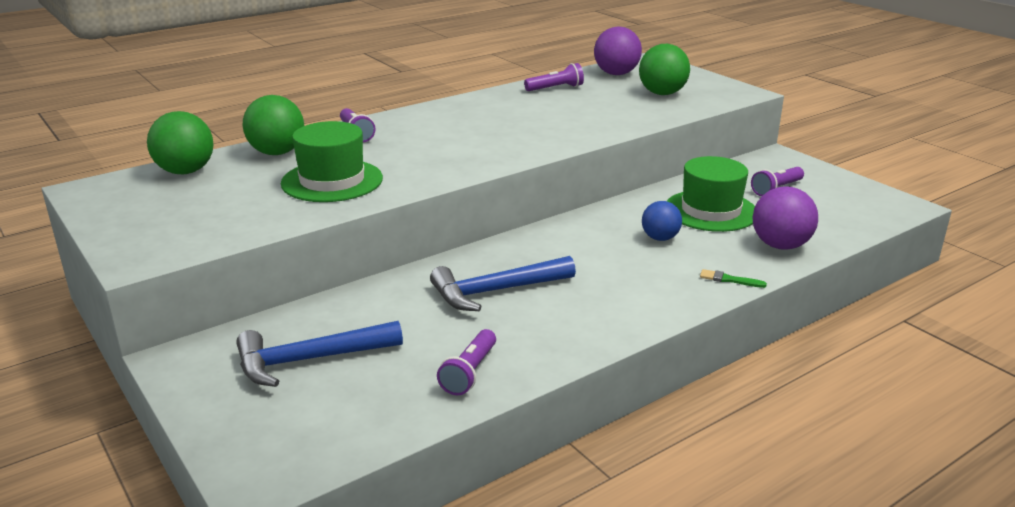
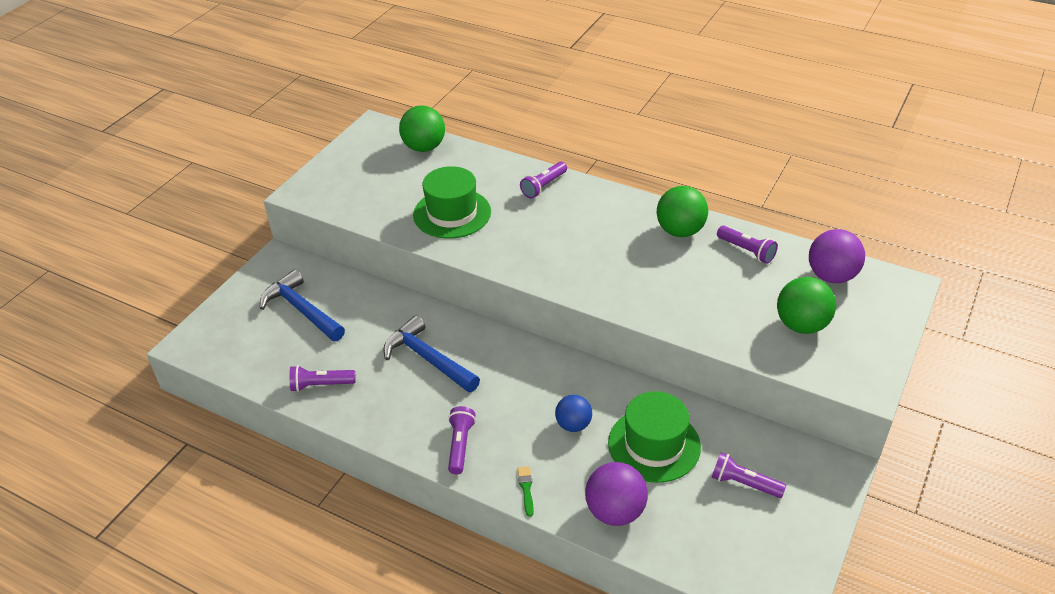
camera: 65 degrees right, 15 degrees up
green ball [242,95,304,155] -> green ball moved to [657,186,708,237]
none -> purple flashlight [448,406,476,474]

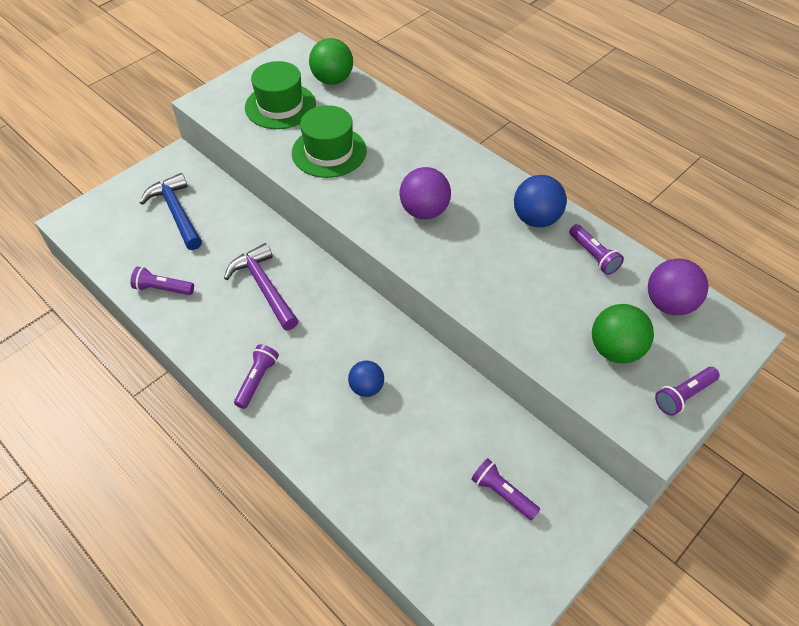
camera: 15 degrees right, 10 degrees up
blue hammer [383,315,480,393] -> purple hammer [224,243,299,330]
green brush [518,466,534,517] -> none
purple flashlight [520,162,567,198] -> purple flashlight moved to [655,367,720,416]
purple ball [585,462,648,526] -> purple ball moved to [399,167,451,219]
green hat [608,391,701,483] -> green hat moved to [245,61,316,129]
green ball [657,186,708,237] -> blue ball [514,175,567,227]

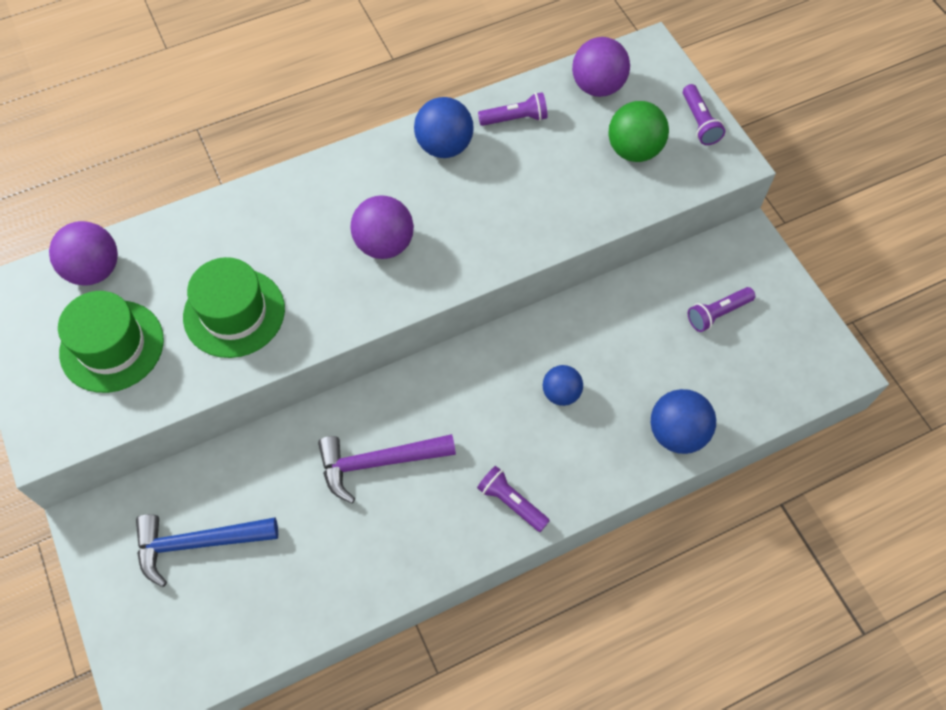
camera: 70 degrees left, 10 degrees up
purple flashlight [130,267,194,295] -> none
green ball [309,38,353,85] -> purple ball [49,221,118,285]
none -> blue ball [651,389,716,454]

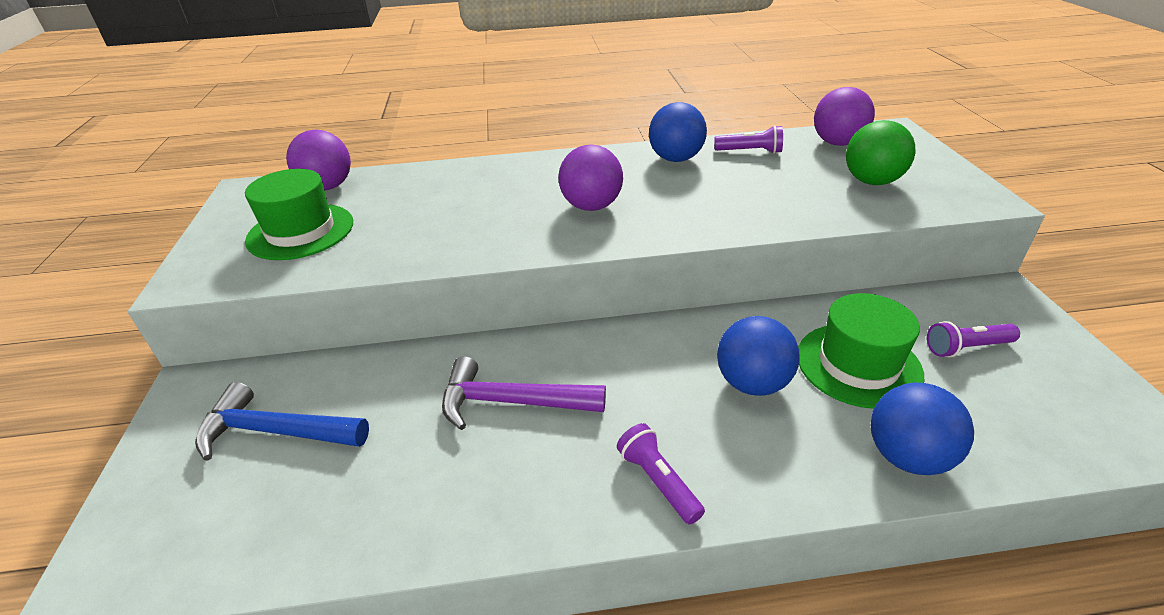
camera: 20 degrees right, 25 degrees down
green hat [183,257,285,358] -> green hat moved to [798,293,924,409]
blue ball [543,365,583,406] -> blue ball [717,316,800,396], size x1.54
purple flashlight [683,84,725,145] -> none

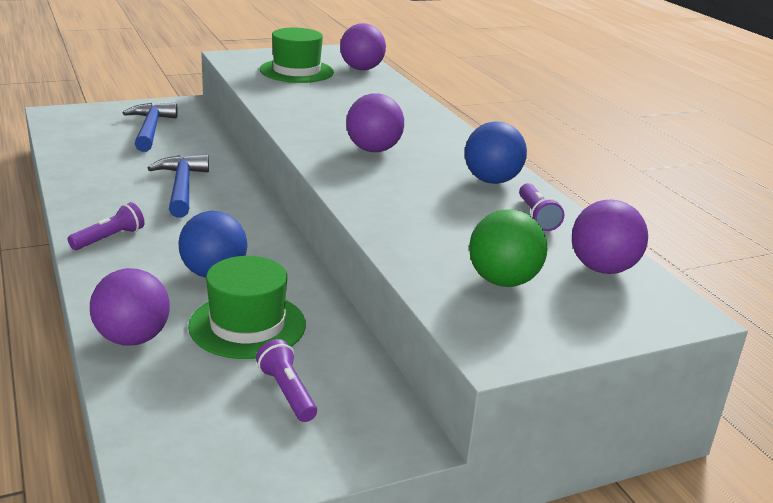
camera: 70 degrees right, 10 degrees down
purple hammer [442,356,606,430] -> blue hammer [148,154,209,218]
blue ball [870,383,974,475] -> purple ball [90,268,170,346]

